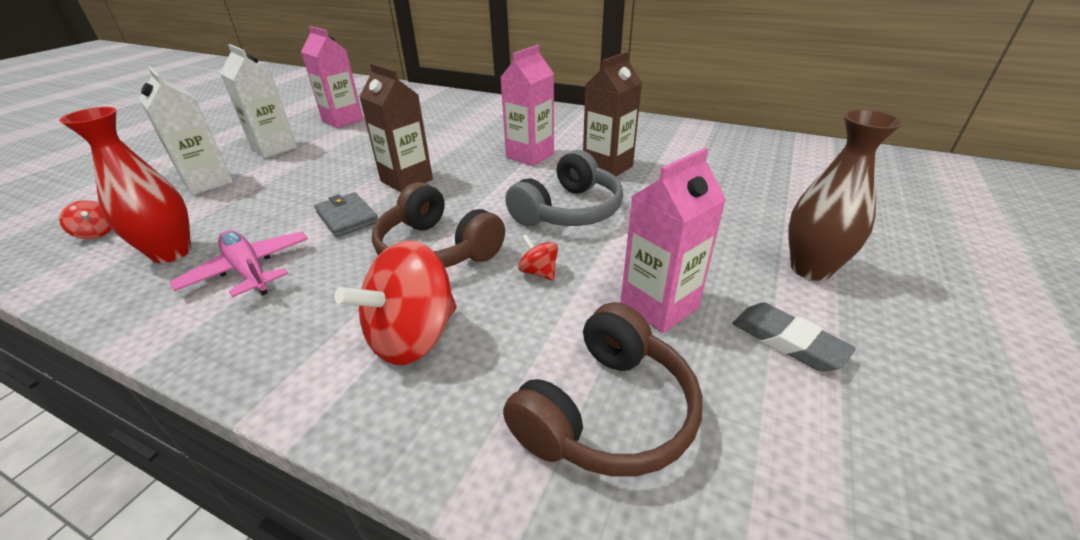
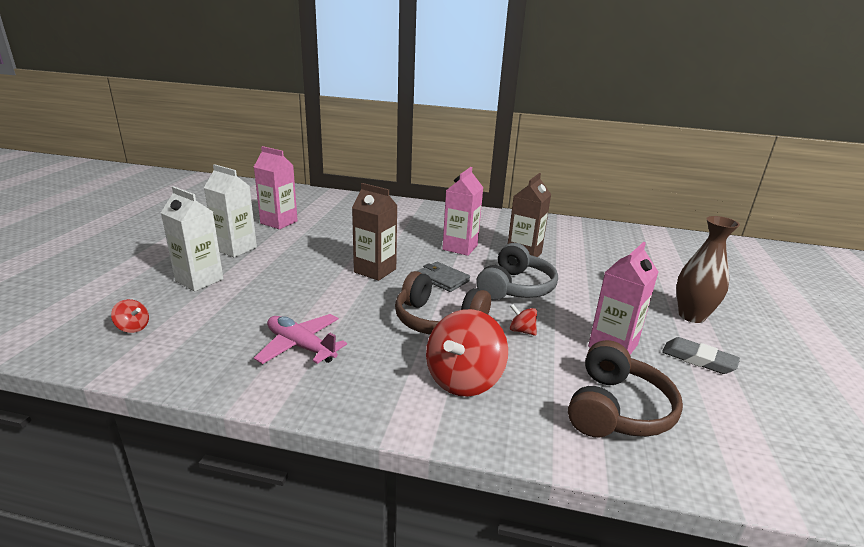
camera: 15 degrees left, 10 degrees down
red vase [59,107,191,263] -> none
grey wallet [314,192,378,237] -> grey wallet moved to [418,262,470,292]

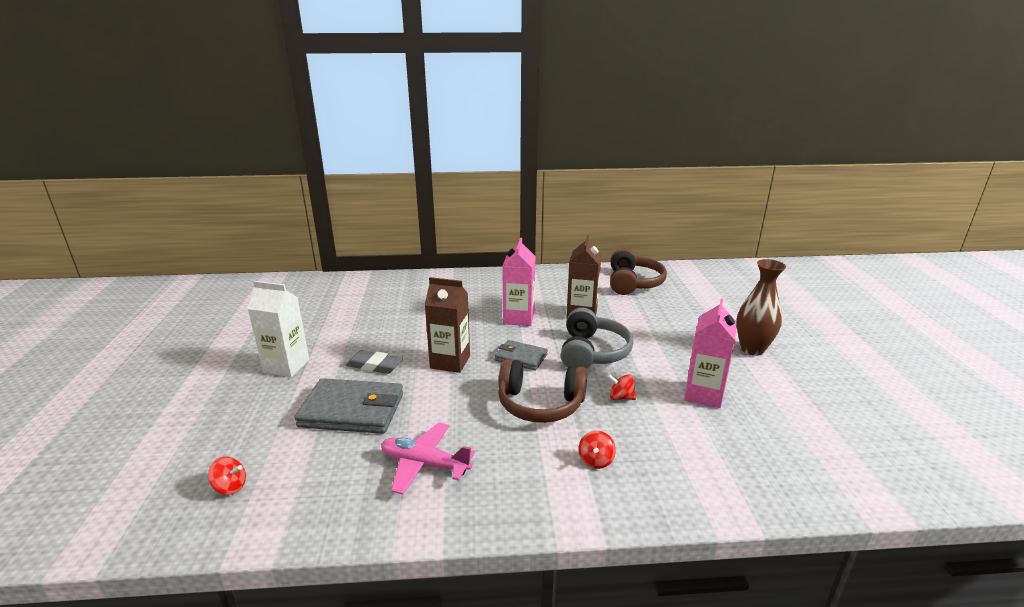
camera: 15 degrees left, 0 degrees up
white carton [161,186,224,291] -> none
pink carton [254,146,298,229] -> none
red spinning top [426,309,508,397] -> red spinning top [579,431,616,469], size x0.45
brown headphones [568,340,683,437] -> brown headphones moved to [610,249,667,295]
grey eraser [662,337,740,374] -> grey eraser moved to [346,350,403,374]
none -> grey wallet [294,378,403,434]

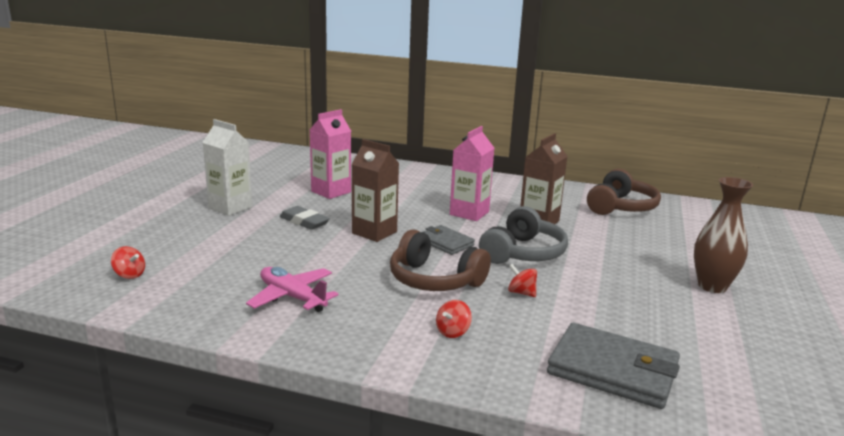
camera: 20 degrees right, 5 degrees down
grey wallet [294,378,403,434] -> grey wallet moved to [547,323,680,409]
pink carton [684,299,737,408] -> pink carton moved to [310,109,351,199]

